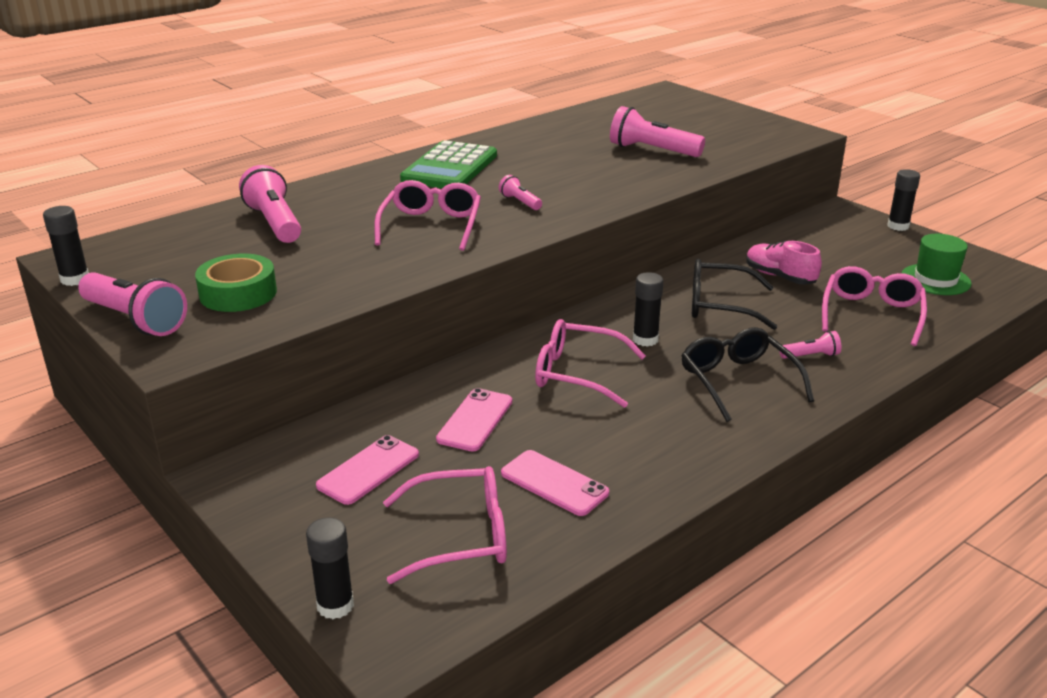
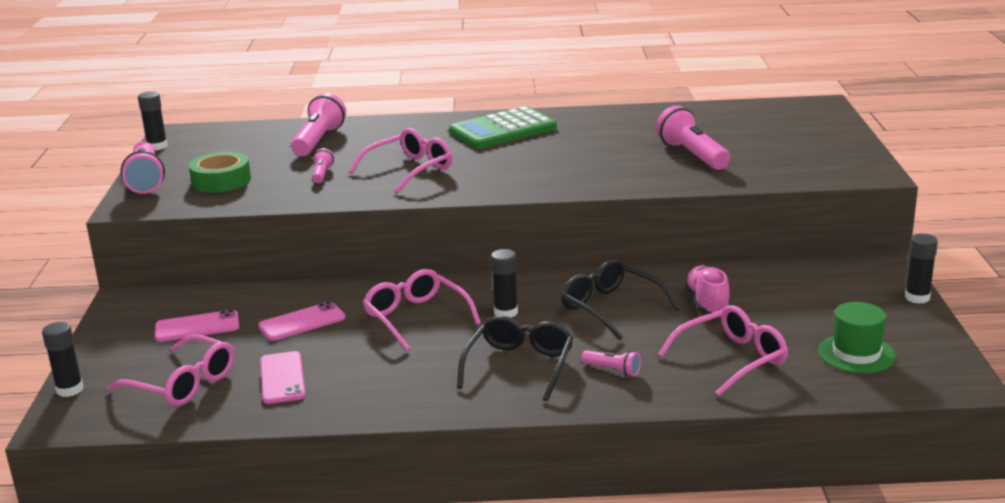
camera: 40 degrees right, 5 degrees down
pink flashlight [499,175,542,210] -> pink flashlight moved to [312,148,334,183]

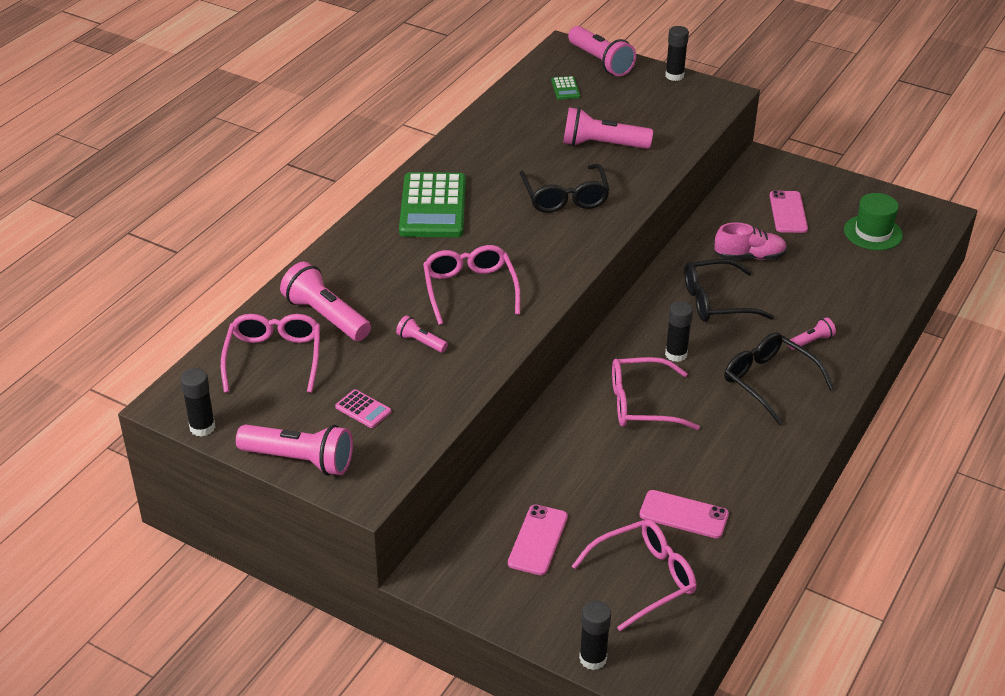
camera: 60 degrees left, 15 degrees up
green tape [189,151,251,193] -> pink calculator [335,389,391,428]
pink phone [258,301,345,341] -> pink phone moved to [770,190,808,233]
pink glasses [658,305,788,396] -> pink glasses moved to [221,314,320,393]
pink shoe [684,266,731,314] -> pink shoe turned 150 degrees clockwise [715,222,787,260]
black glue stick [905,234,938,304] -> black glue stick moved to [665,26,689,81]
none -> black glasses [520,164,610,213]
none -> green calculator [551,76,580,100]
none -> pink flashlight [568,26,636,76]

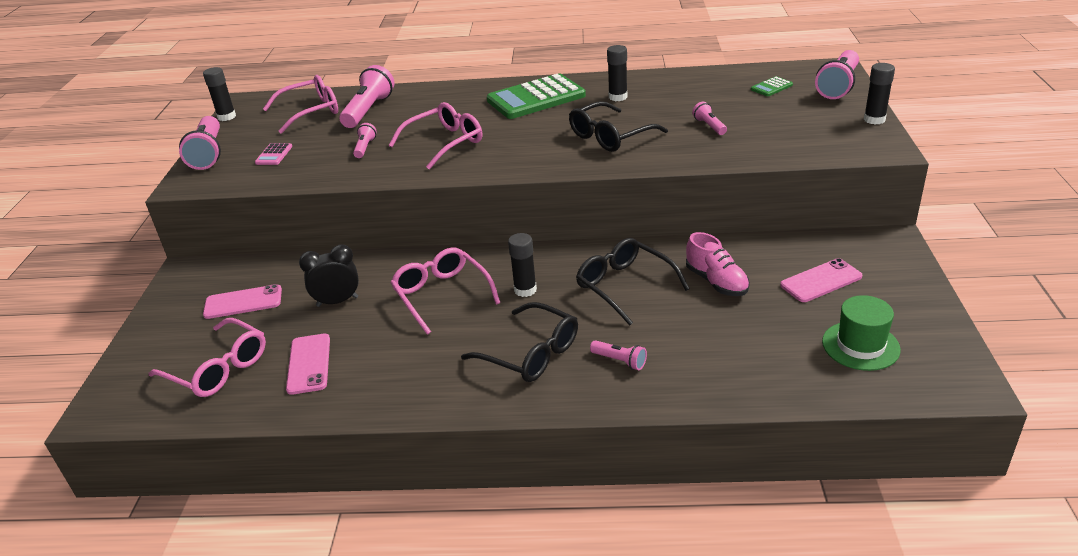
camera: 65 degrees right, 5 degrees down
pink flashlight [563,107,653,149] -> pink flashlight [692,102,727,135], size x0.51
black glue stick [579,601,611,670] -> black glue stick moved to [607,45,627,101]
black glasses [724,332,834,425] -> black glasses turned 105 degrees clockwise [461,302,578,382]
none -> black clock [299,244,359,307]

